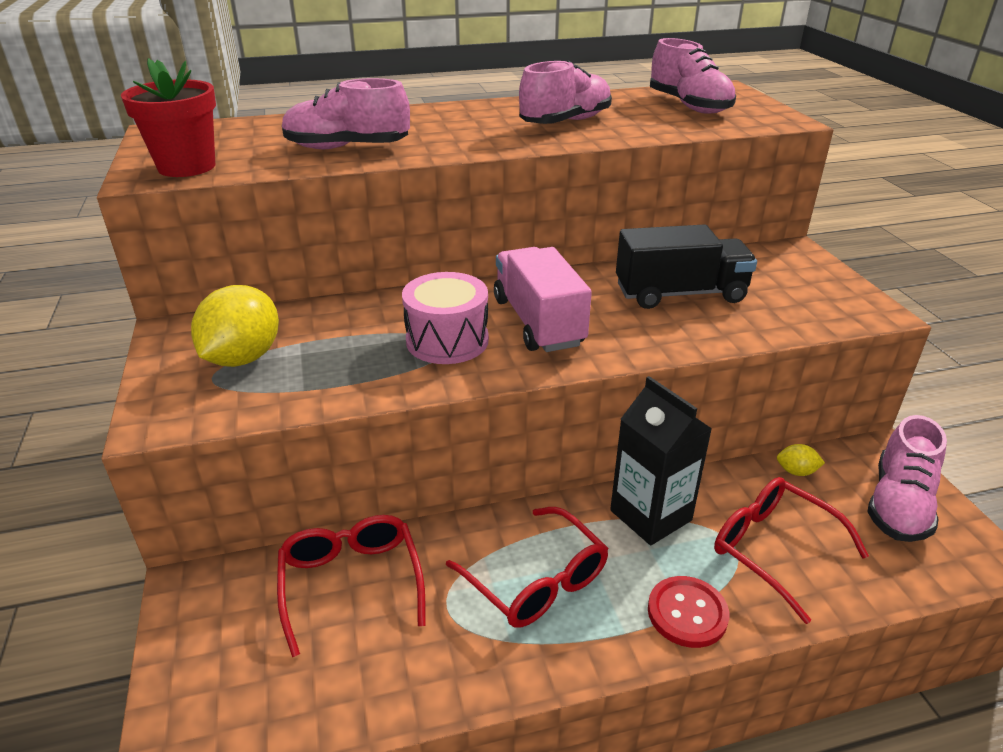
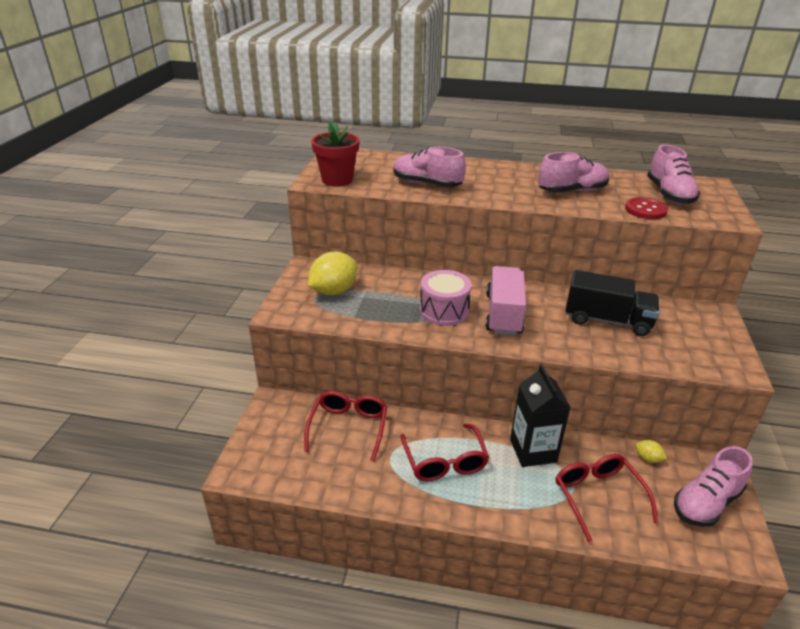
camera: 25 degrees right, 0 degrees up
red button [648,576,729,648] -> red button moved to [625,197,668,219]

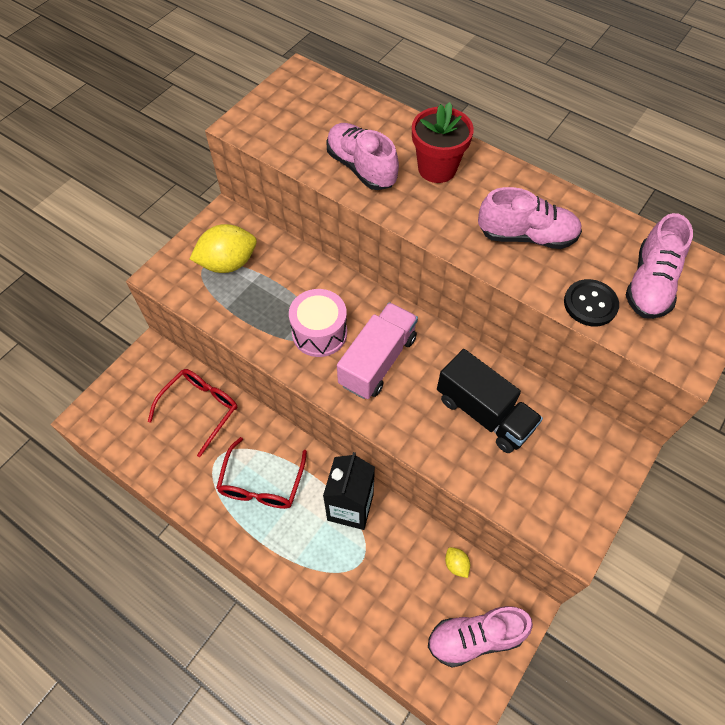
camera: 25 degrees right, 25 degrees up
red flower pot [311,122,359,187] -> red flower pot moved to [412,102,474,183]
red glasses [556,454,659,543] -> none
red button [625,197,668,219] -> black button [564,279,619,326]

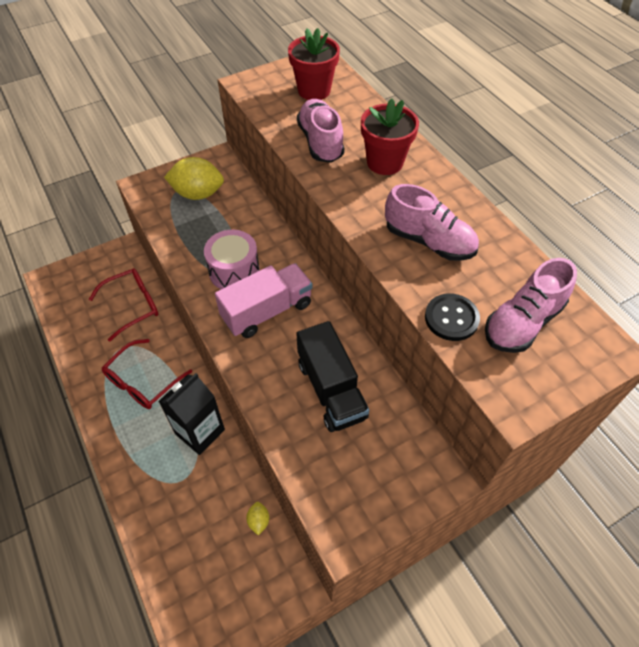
camera: 25 degrees right, 5 degrees down
pink shoe [428,606,533,668] -> none
none -> red flower pot [288,28,340,100]

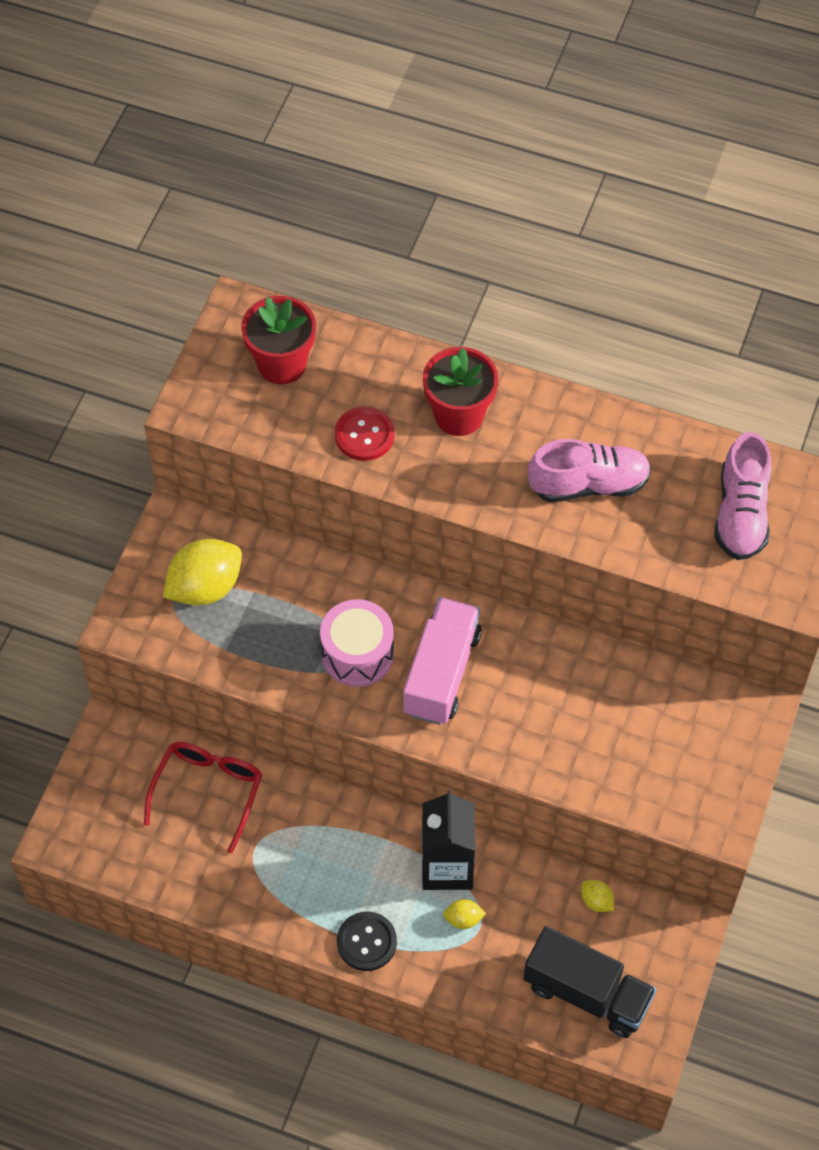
camera: 40 degrees left, 5 degrees up
red glasses [102,339,192,409] -> none
black truck [296,321,369,432] -> black truck moved to [523,926,656,1038]
pink shoe [297,99,345,163] -> red button [335,407,395,461]
black button [425,293,480,341] -> black button moved to [337,911,397,971]
none -> yellow lemon [443,899,486,929]

